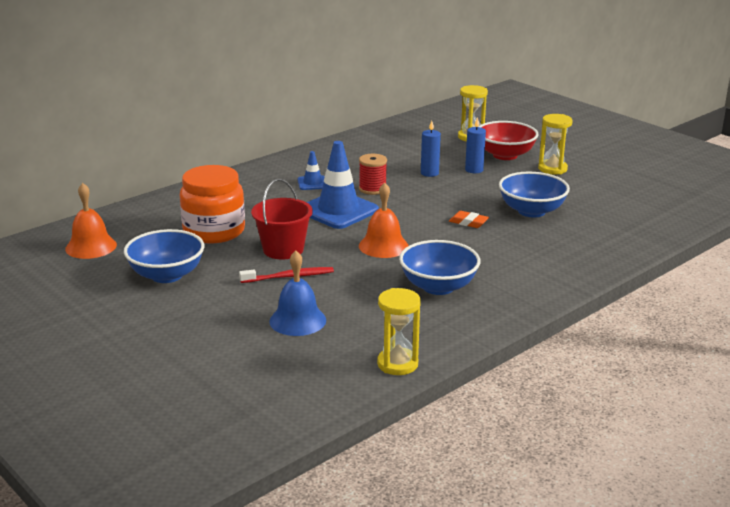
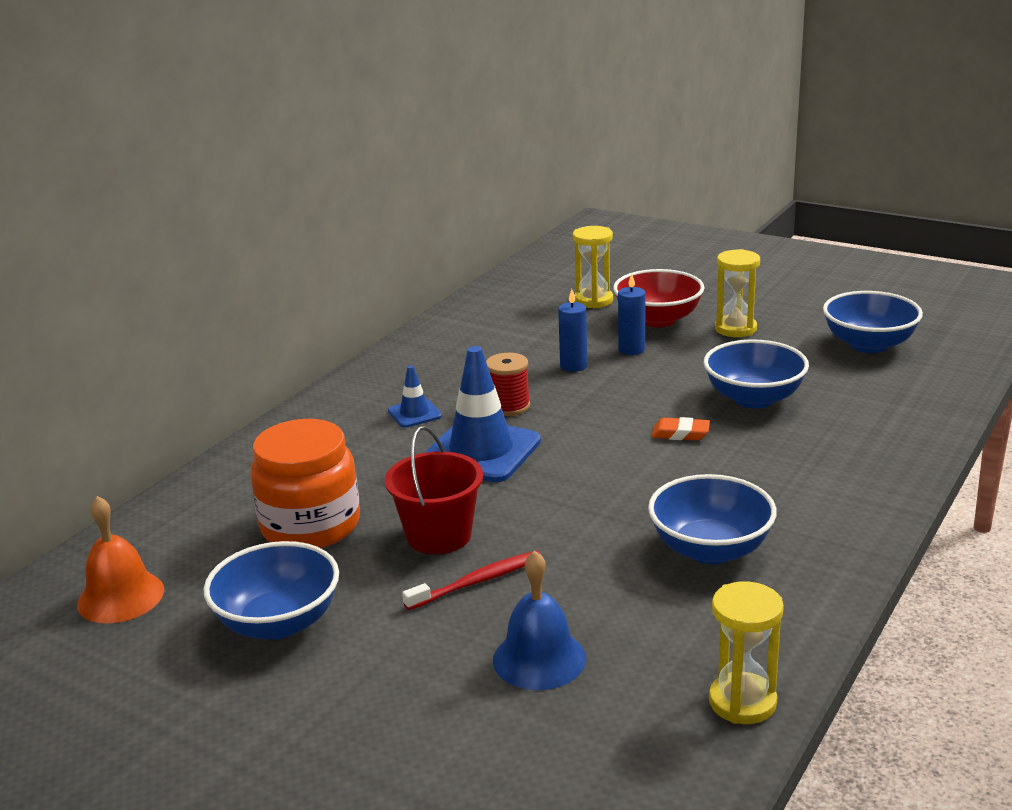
camera: 15 degrees left, 0 degrees up
orange bell [359,182,408,258] -> none
none -> blue bowl [823,291,923,353]

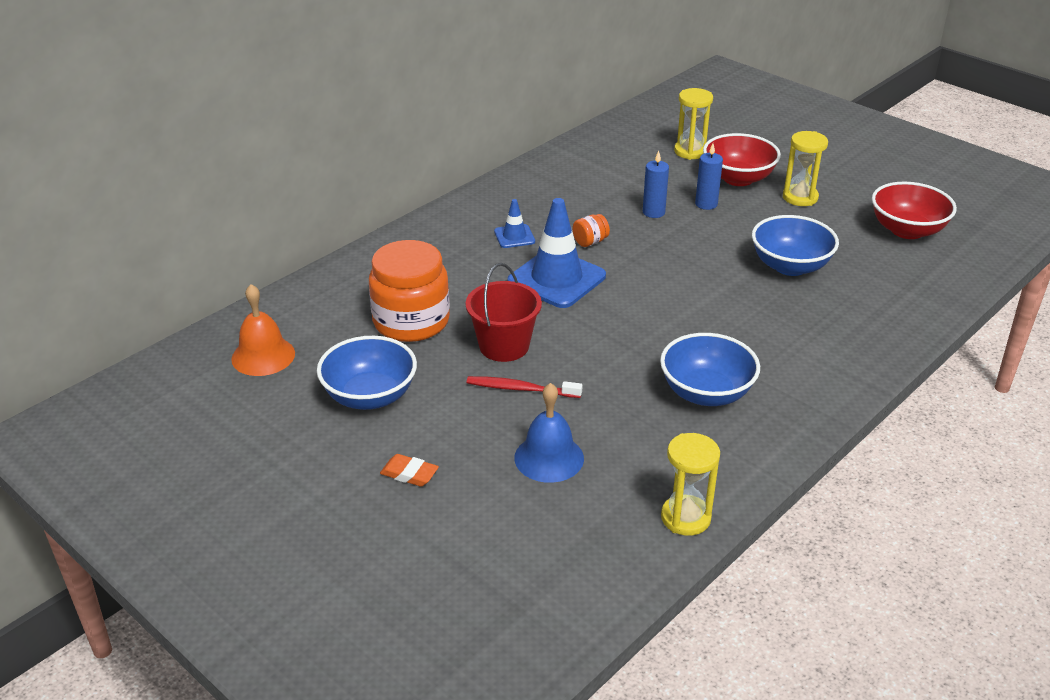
camera: 10 degrees right, 10 degrees up
red toothbrush [402,551,541,610] -> red toothbrush turned 150 degrees counterclockwise [467,376,582,398]
red spool [486,353,530,416] -> orange jar [572,214,610,247]
orange eraser [652,417,710,440] -> orange eraser moved to [380,454,439,486]
blue bowl [823,291,923,353] -> red bowl [872,182,957,239]

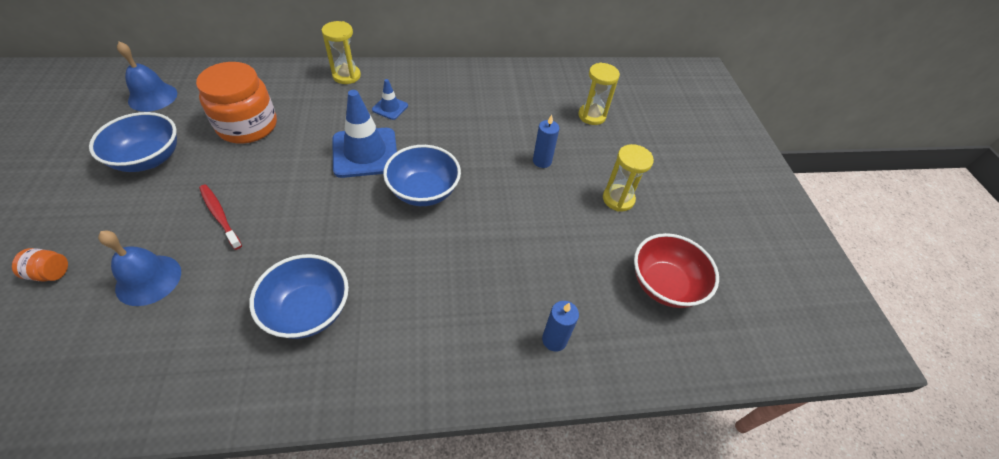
camera: 35 degrees right, 15 degrees up
orange bell [231,284,295,376] -> blue bell [117,41,177,112]
orange eraser [380,454,439,486] -> none
red bucket [466,263,542,362] -> none
orange jar [572,214,610,247] -> orange jar moved to [12,248,68,282]
blue candle [643,151,669,218] -> blue candle moved to [542,301,579,351]
yellow hourglass [661,433,720,536] -> yellow hourglass moved to [321,21,361,84]
red bowl [703,133,781,186] -> none
blue bowl [752,215,839,276] -> blue bowl moved to [383,145,461,206]

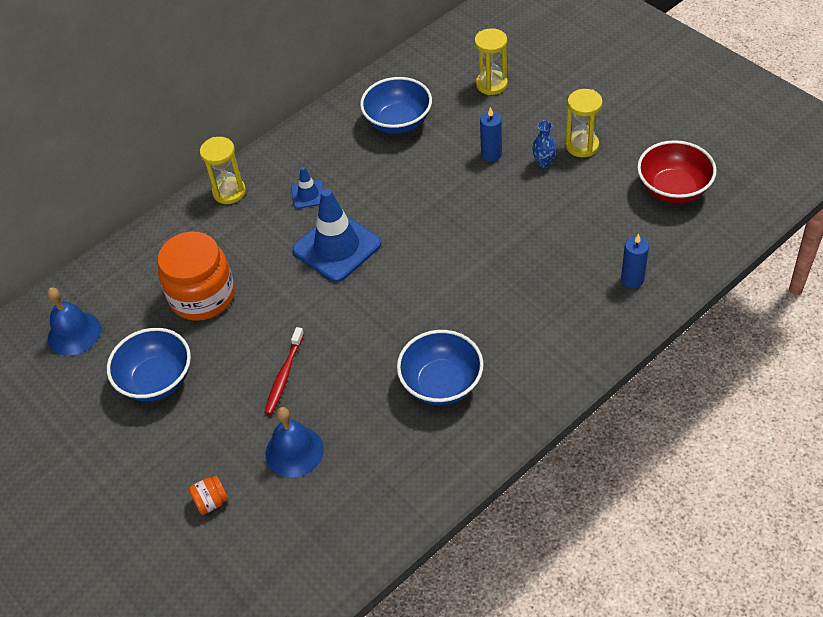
camera: 25 degrees left, 0 degrees up
red toothbrush [199,184,242,250] -> red toothbrush turned 90 degrees counterclockwise [264,327,304,415]
blue bowl [383,145,461,206] -> blue bowl moved to [360,77,432,134]
none -> blue vase [532,120,556,168]

